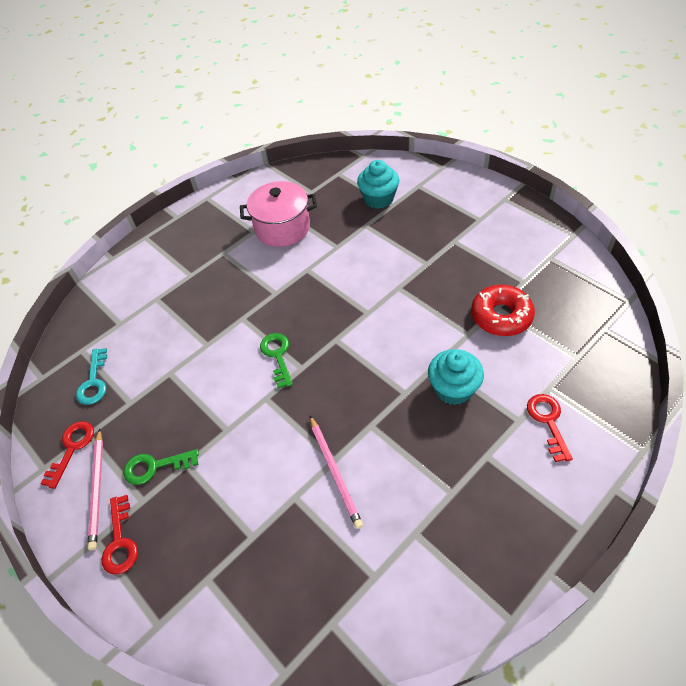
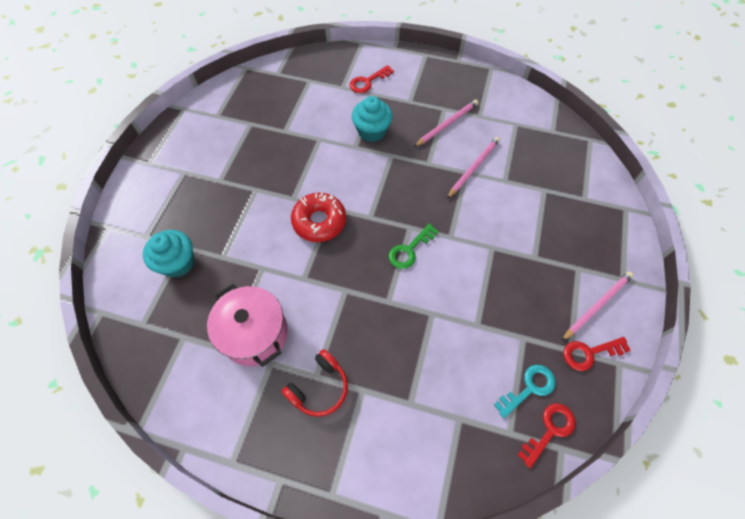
camera: 125 degrees left, 10 degrees up
red key [102,495,138,575] -> red key moved to [518,403,576,468]
green key [124,449,199,485] -> none
red donut [471,285,535,336] -> red donut moved to [291,193,346,242]
none -> red headphones [281,349,348,417]
none -> pink pencil [414,100,478,147]

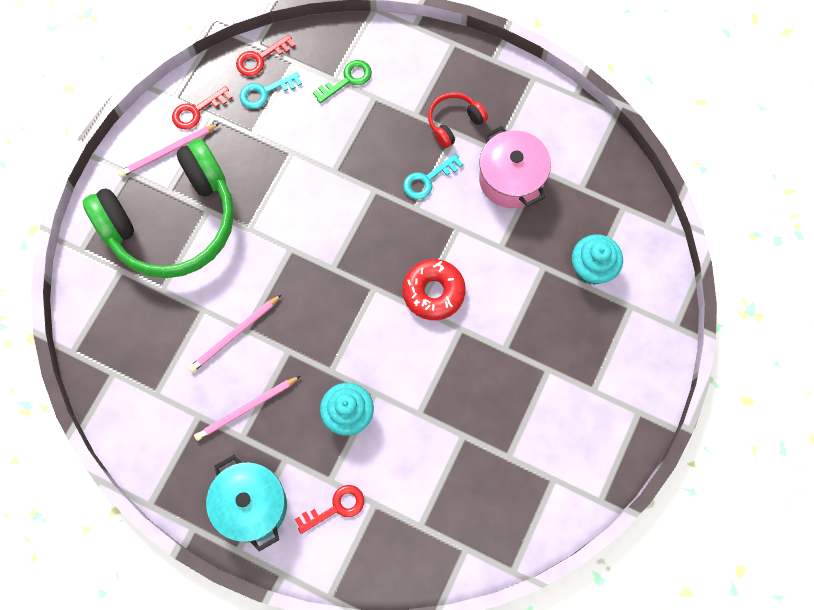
camera: 170 degrees left, 10 degrees up
green key [389,224,438,269] -> green key moved to [313,60,372,104]
red key [563,337,631,371] -> red key turned 150 degrees clockwise [172,86,233,129]
none -> green headphones [83,138,234,278]
none -> turquoise pot [206,455,287,551]
none -> turquoise key [403,154,463,199]

